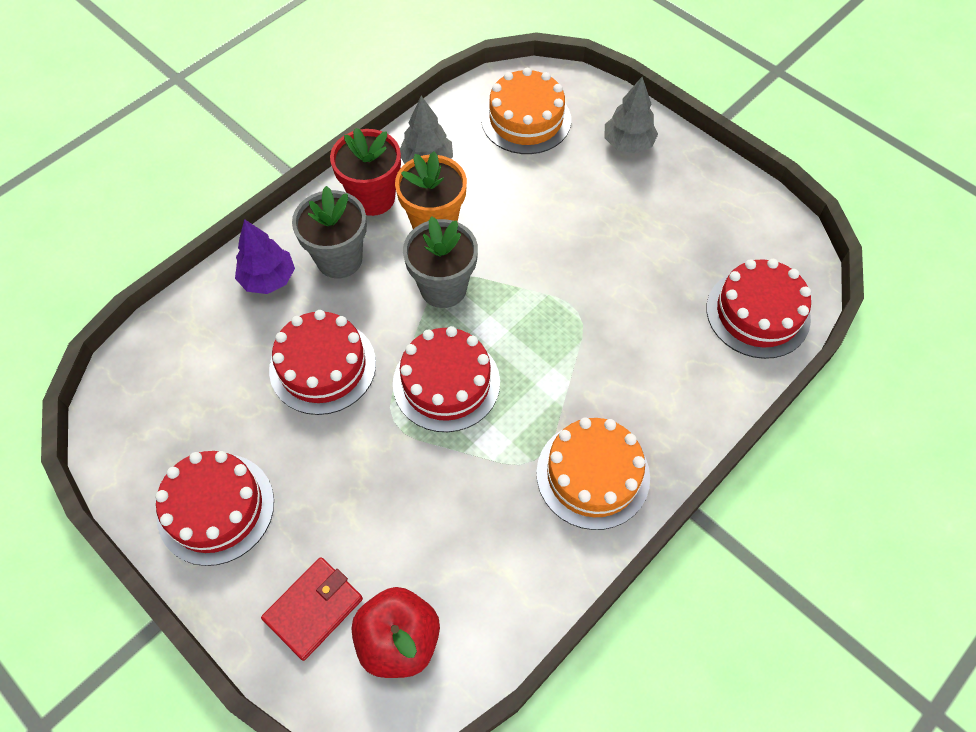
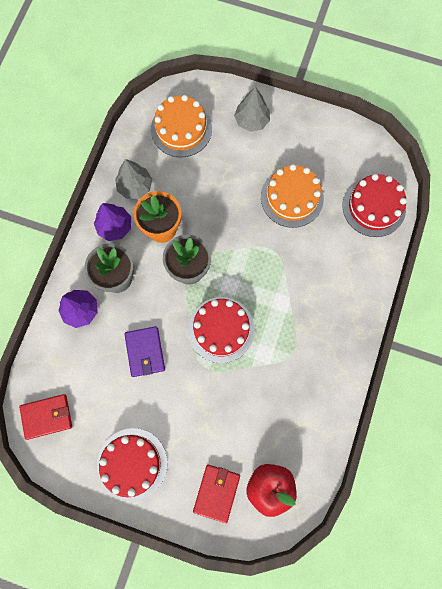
camera: 25 degrees left, 15 degrees up
red cake [269,310,376,415] -> purple wallet [124,326,165,377]
red flower pot [330,128,401,216] -> purple tree [94,203,131,241]
orange cake [536,417,650,530] -> orange cake moved to [261,164,324,228]
none -> red wallet [19,394,72,440]

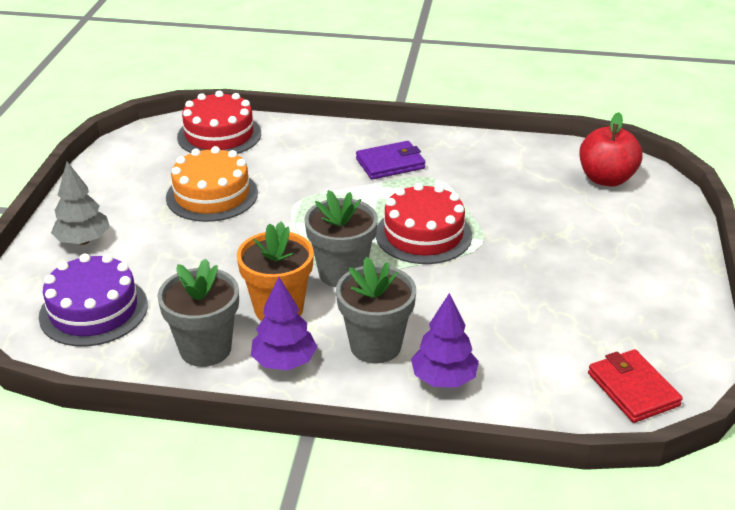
camera: 100 degrees left, 40 degrees down
red cake [97,428,167,502] -> none
grey tree [115,159,152,199] -> grey flower pot [157,258,239,367]
purple wallet [124,326,165,377] -> purple wallet moved to [356,141,425,180]
orange cake [151,95,212,157] -> purple cake [39,254,148,346]
red wallet [193,465,240,523] -> none

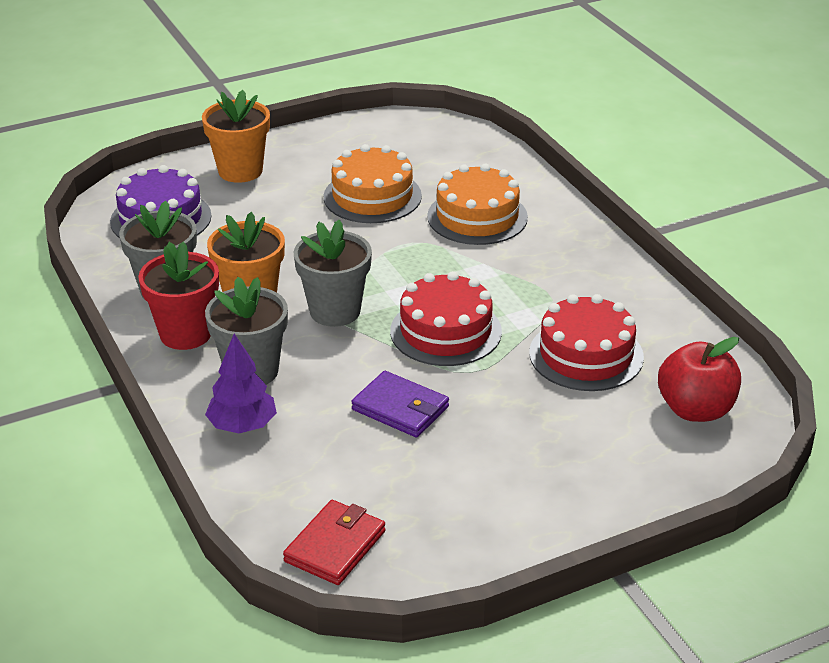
camera: 55 degrees right, 0 degrees up
grey tree [51,162,110,245] -> orange flower pot [202,90,270,183]
red cake [177,91,261,154] -> red cake moved to [529,294,644,391]
purple tree [251,277,317,370] -> red flower pot [138,241,219,350]
purple wallet [356,141,425,180] -> purple wallet moved to [351,371,449,437]
none -> orange cake [427,164,528,245]

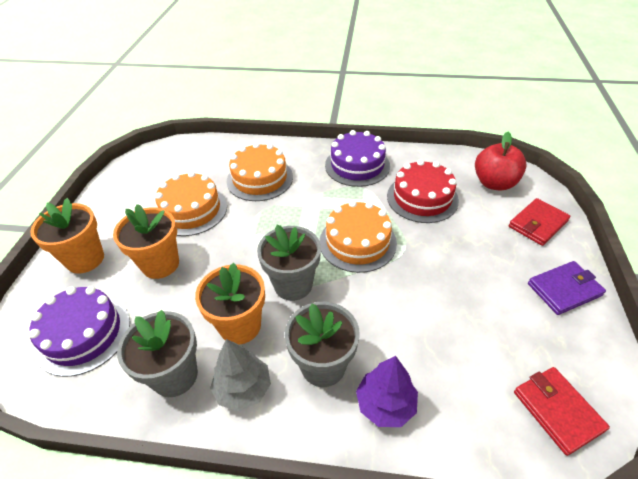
camera: 55 degrees left, 10 degrees up
red flower pot [138,241,219,350] -> grey tree [210,339,271,411]
purple wallet [351,371,449,437] -> purple wallet moved to [528,261,606,315]
red cake [390,271,502,366] -> orange cake [319,200,397,273]
none -> orange flower pot [113,204,179,279]
none -> purple cake [325,130,390,187]
none -> red wallet [509,198,570,246]

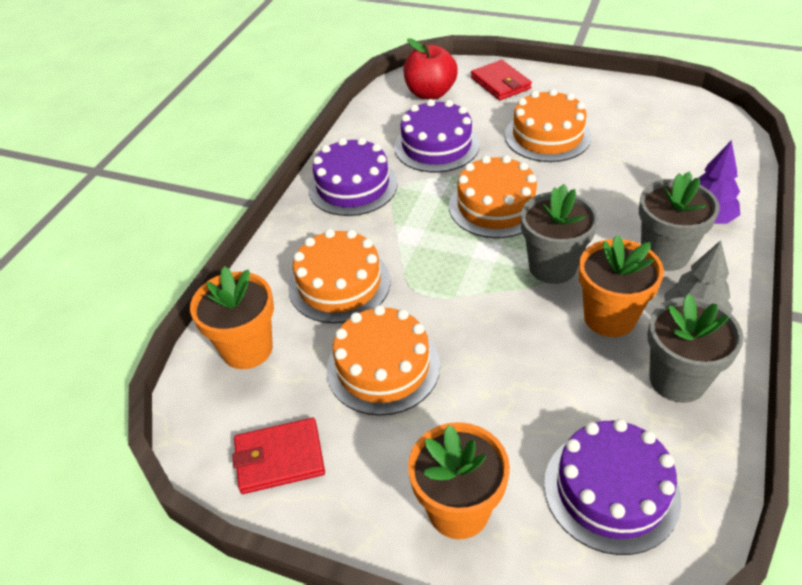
camera: 75 degrees left, 0 degrees up
orange flower pot [113,204,179,279] -> orange flower pot moved to [190,266,274,369]
red cake [387,159,459,223] -> purple cake [394,99,480,173]
red wallet [514,367,610,456] -> red wallet moved to [232,418,325,494]
purple wallet [528,261,606,315] -> none
none -> orange cake [505,89,591,162]

